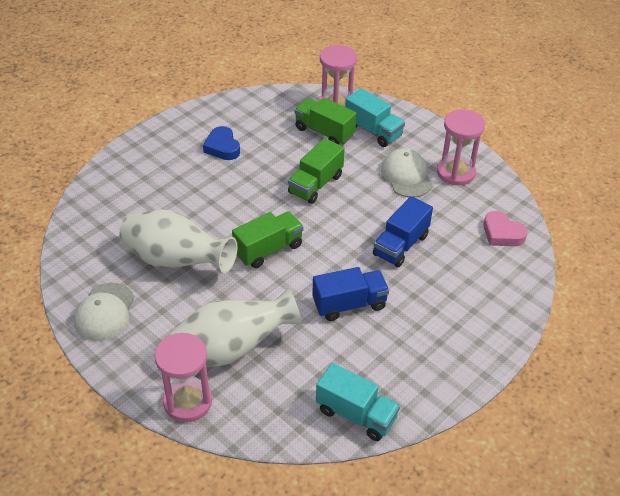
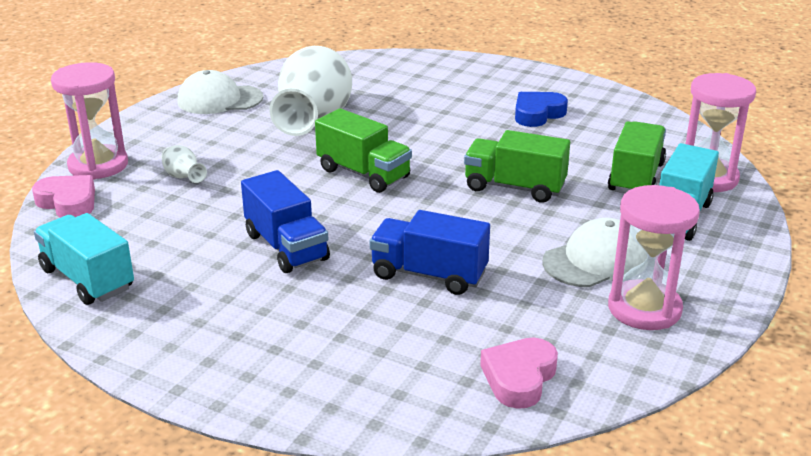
camera: 75 degrees right, 15 degrees down
white vase [170,288,302,367] -> white vase [161,145,207,183], size x0.40
turquoise truck [316,363,400,441] -> turquoise truck turned 120 degrees clockwise [34,213,134,305]
none -> pink heart [32,175,95,218]

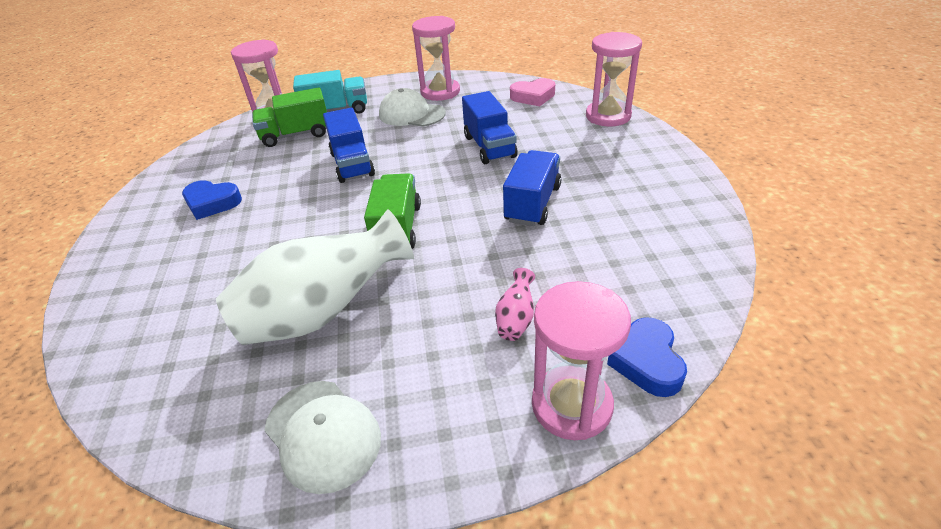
camera: 125 degrees left, 10 degrees up
pink heart [32,175,95,218] -> blue heart [607,317,687,397]
turquoise truck [34,213,134,305] -> none
white vase [161,145,207,183] -> pink vase [495,268,535,341]
green truck [464,130,570,203] -> blue truck [323,108,375,183]
none -> pink hourglass [586,32,642,126]

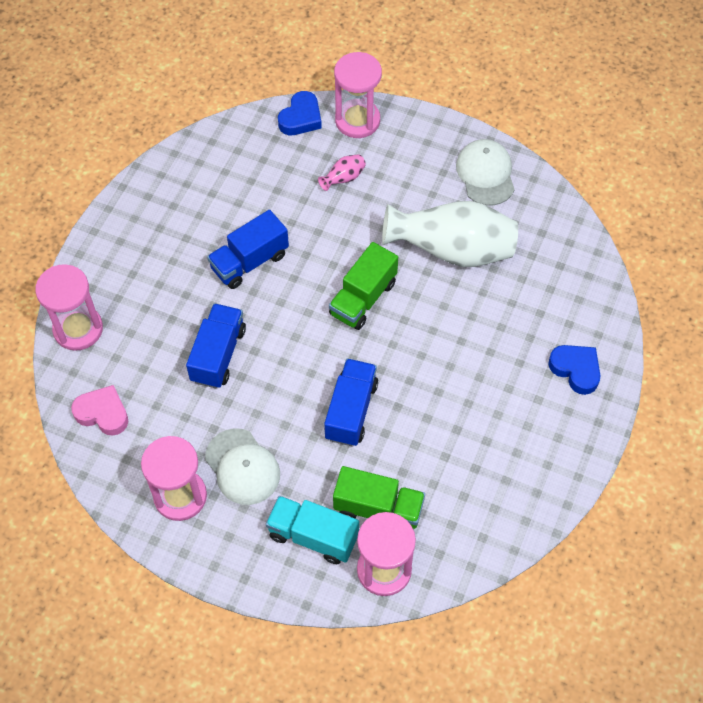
camera: 150 degrees left, 20 degrees up
blue heart [182,180,242,220] -> blue heart moved to [548,345,601,395]

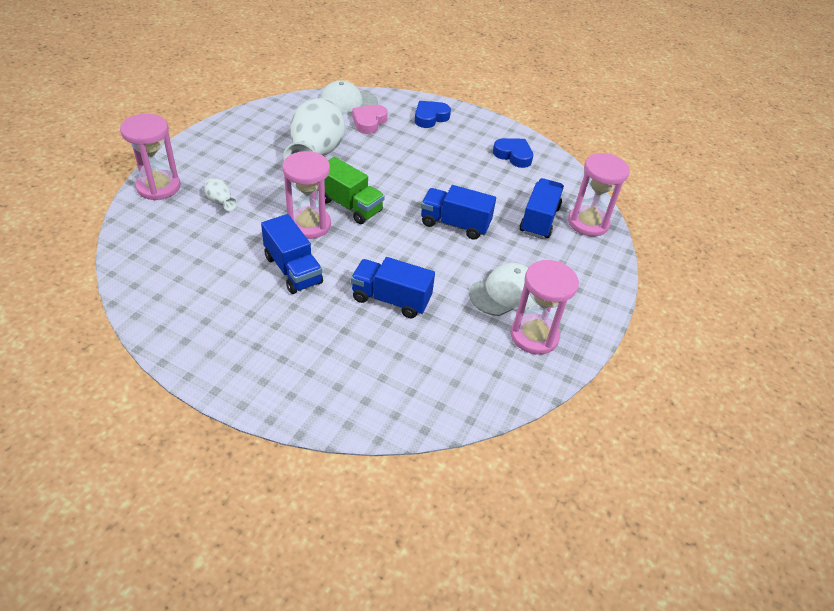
camera: 90 degrees left, 15 degrees down
pink hourglass [35,264,103,351] -> pink hourglass moved to [282,151,331,239]
pink heart [71,385,129,436] -> pink heart moved to [352,105,388,134]
turquoise truck [266,496,359,564] -> none
blue heart [278,91,322,135] -> blue heart moved to [493,138,533,168]
pink vase [318,154,366,191] -> white vase [204,178,237,211]
green truck [333,466,425,529] -> blue truck [520,178,564,239]
white cap [456,139,515,206] -> white cap moved to [320,80,378,114]

